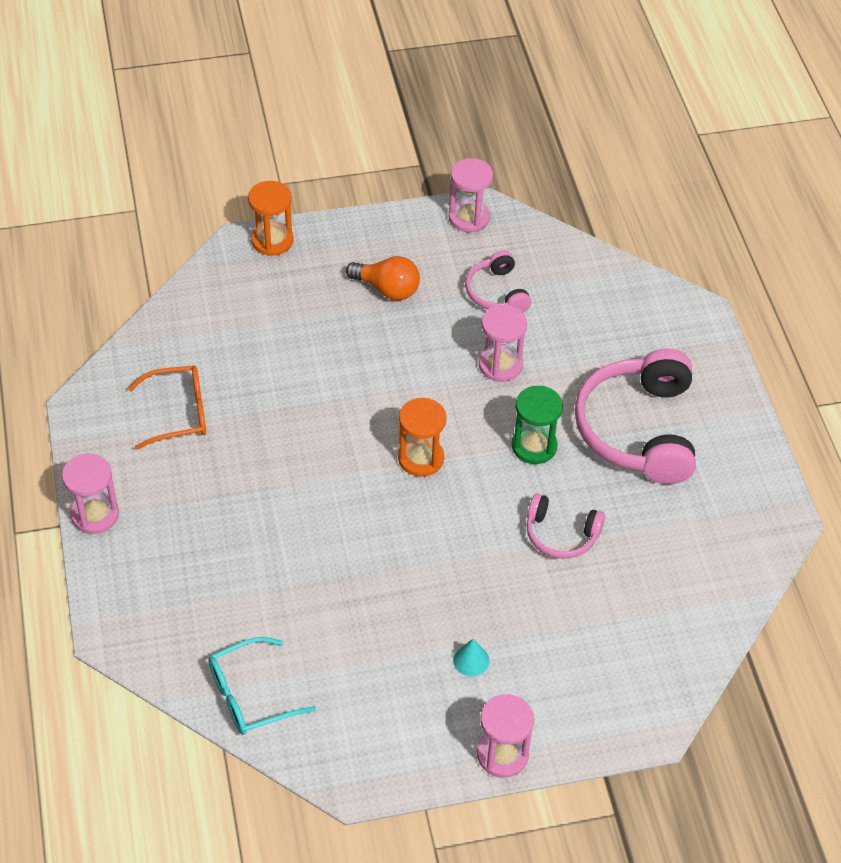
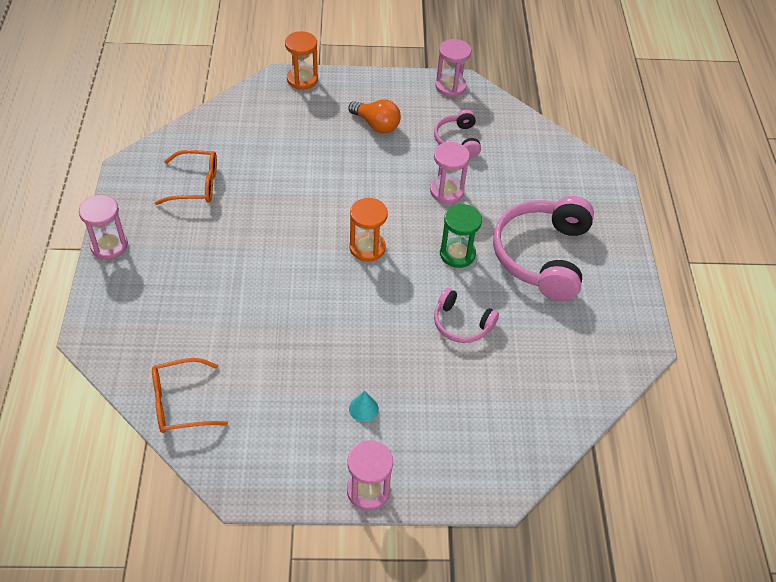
camera: 10 degrees right, 0 degrees up
turquoise glasses [209,637,316,735] -> orange glasses [152,358,228,433]

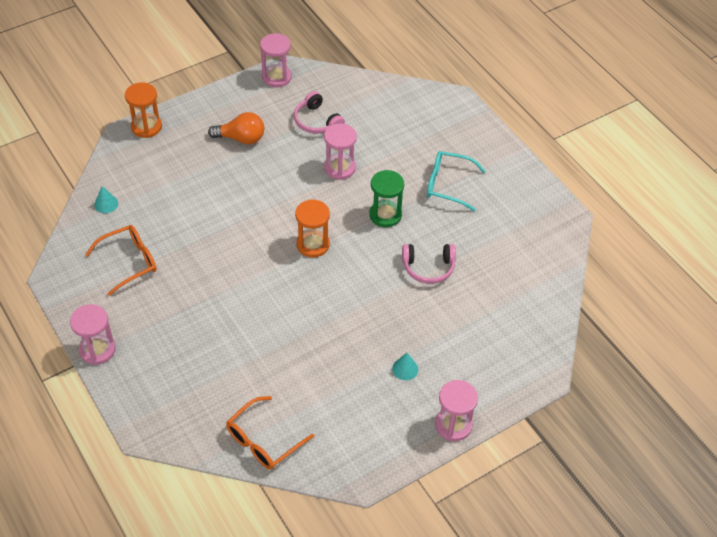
camera: 30 degrees left, 0 degrees up
pink headphones [493,196,594,301] -> turquoise glasses [427,151,486,211]
none -> turquoise cone [94,186,118,213]

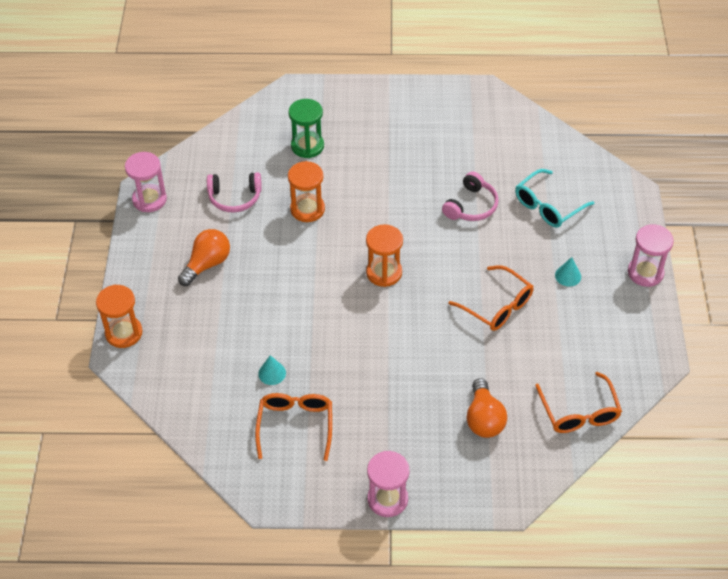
camera: 55 degrees left, 0 degrees up
turquoise cone [94,186,118,213] -> turquoise cone moved to [258,355,286,385]
pink hourglass [324,123,357,180] -> orange hourglass [288,161,325,222]
green hourglass [369,170,404,227] -> green hourglass moved to [289,99,324,158]
turquoise glasses [427,151,486,211] -> turquoise glasses moved to [515,169,594,227]
none -> orange glasses [449,265,533,331]
none -> orange light bulb [467,378,507,438]

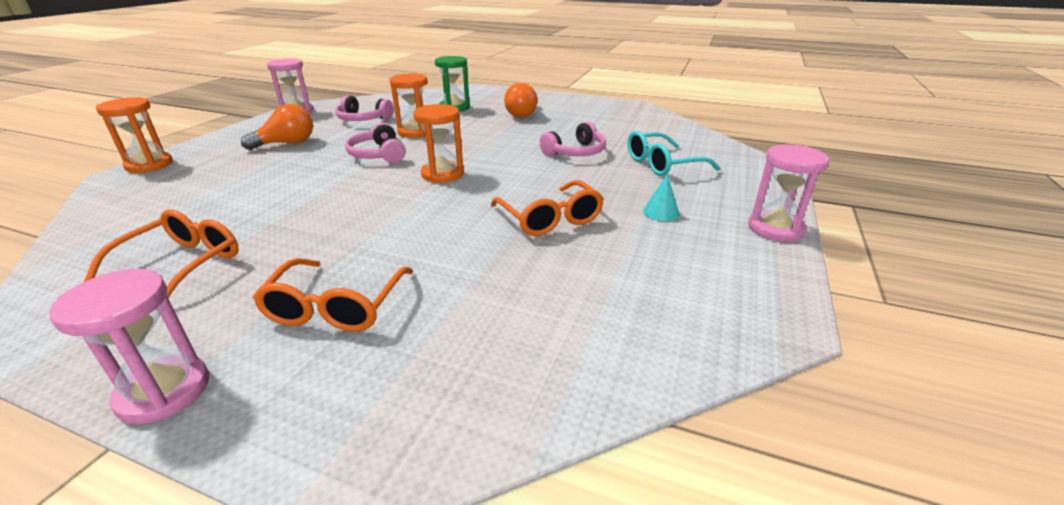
camera: 20 degrees right, 20 degrees down
turquoise cone [258,355,286,385] -> none
orange light bulb [467,378,507,438] -> orange light bulb moved to [504,83,538,118]
orange glasses [535,372,622,433] -> orange glasses moved to [253,258,413,332]
none -> pink headphones [345,123,406,163]

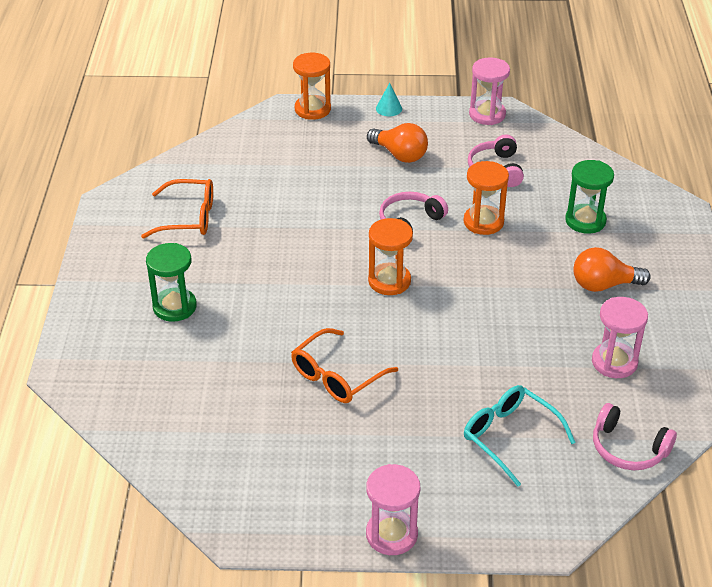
camera: 70 degrees right, 10 degrees up
pink hourglass [49,269,209,424] -> pink hourglass moved to [592,297,648,378]
orange glasses [253,258,413,332] -> green hourglass [146,243,197,322]
pink headphones [540,122,606,156] -> pink headphones moved to [593,403,677,470]
turquoise cone [643,174,680,221] -> turquoise cone moved to [376,83,402,116]

